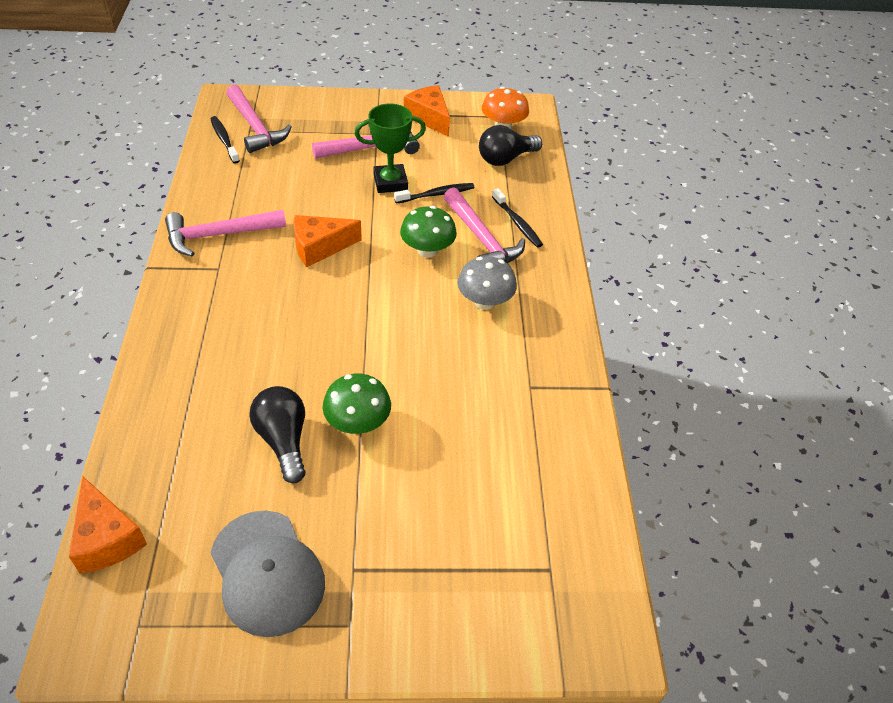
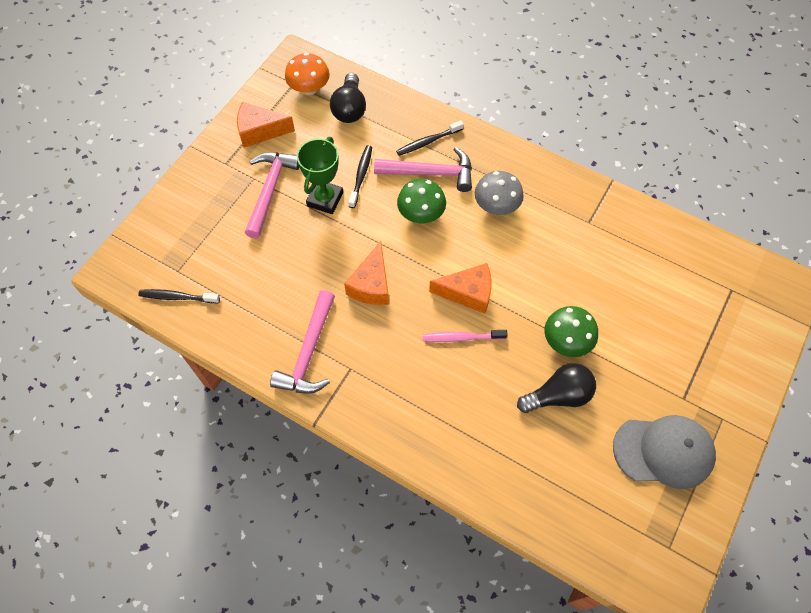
camera: 55 degrees left, 15 degrees up
orange cheese [69,476,147,573] -> orange cheese moved to [429,263,492,314]
pink hammer [226,85,292,153] -> none
black light bulb [249,386,306,483] -> black light bulb turned 150 degrees clockwise [517,363,596,413]
black toothbrush [492,188,543,248] -> black toothbrush turned 150 degrees clockwise [396,120,464,156]
none -> pink toothbrush [423,330,507,342]

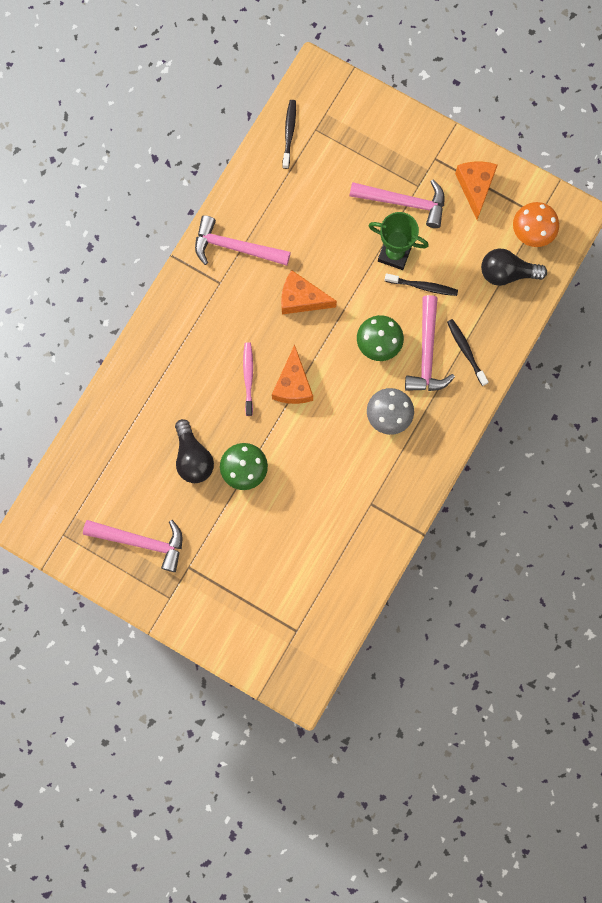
camera: 90 degrees right, 15 degrees up
grey cap [613,415,716,489] -> pink hammer [83,520,183,572]

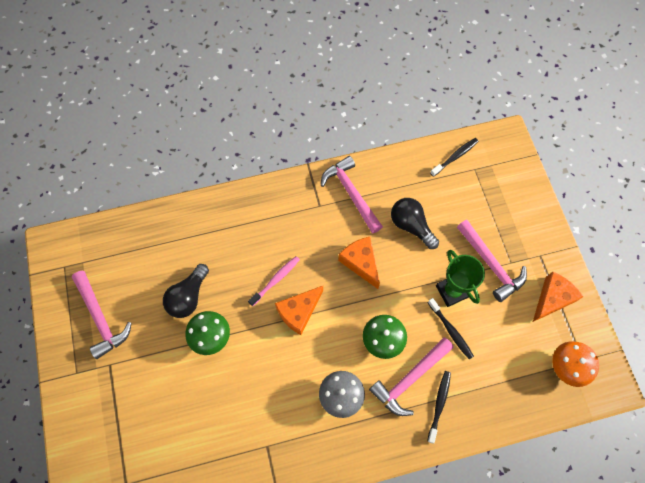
camera: 45 degrees right, 10 degrees down
black light bulb [481,248,547,286] -> black light bulb moved to [391,198,439,249]

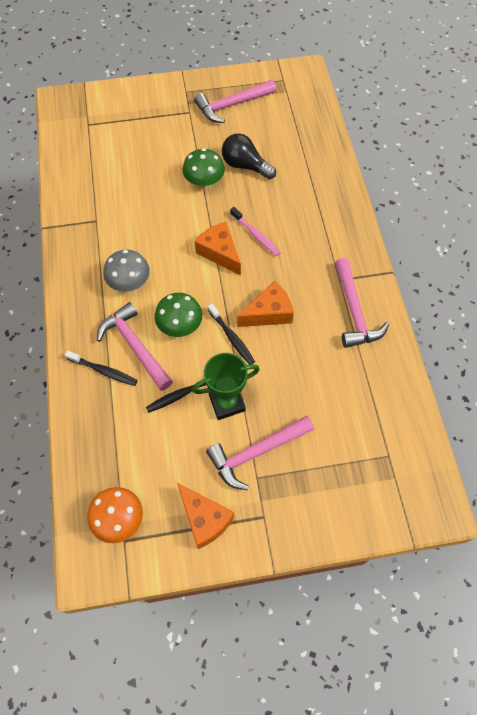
camera: 95 degrees right, 5 degrees down
pink hammer [321,156,383,234] -> pink hammer turned 105 degrees clockwise [335,258,389,348]
black light bulb [391,198,439,249] -> none
black toothbrush [430,138,479,177] -> black toothbrush moved to [208,304,255,365]

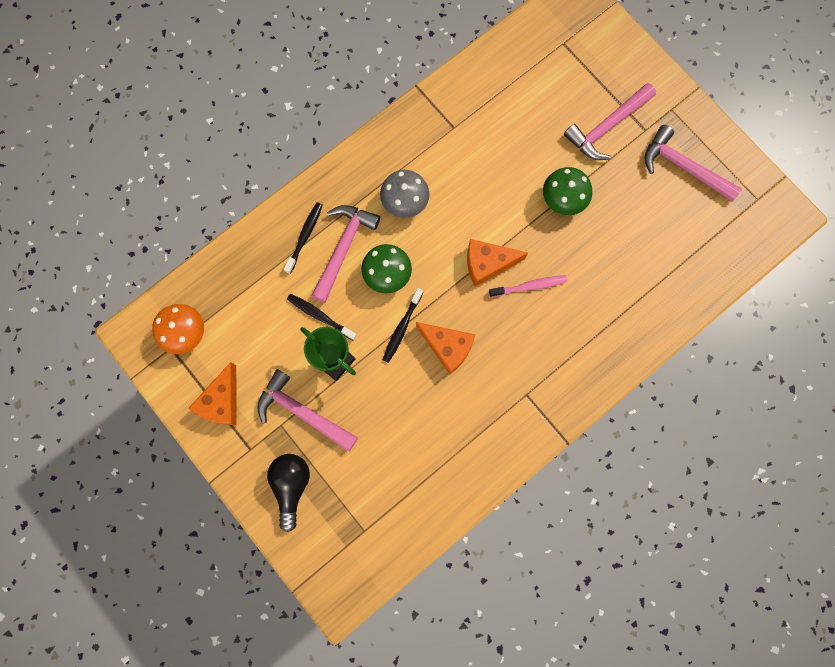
camera: 60 degrees right, 15 degrees up
black toothbrush [65,351,137,386] -> black toothbrush turned 150 degrees counterclockwise [284,202,323,274]
orange cheese [195,222,241,276] -> orange cheese turned 120 degrees counterclockwise [467,239,528,287]
black light bulb [222,134,276,180] -> black light bulb moved to [267,454,310,532]
pink toothbrush [230,207,281,256] -> pink toothbrush turned 120 degrees counterclockwise [489,275,567,297]
pink hammer [335,258,389,348] -> pink hammer moved to [564,83,656,160]

